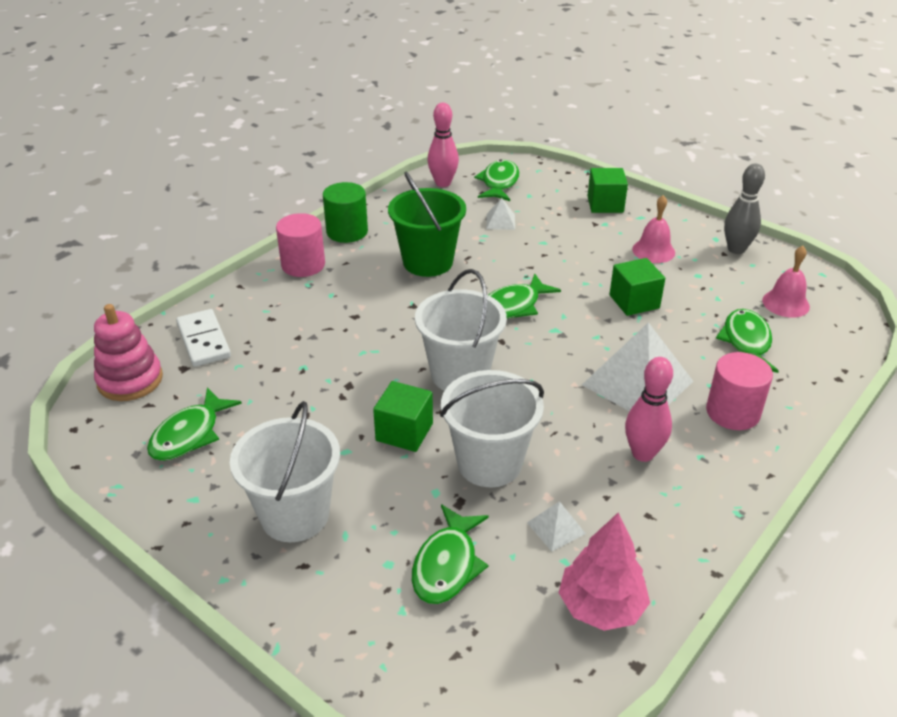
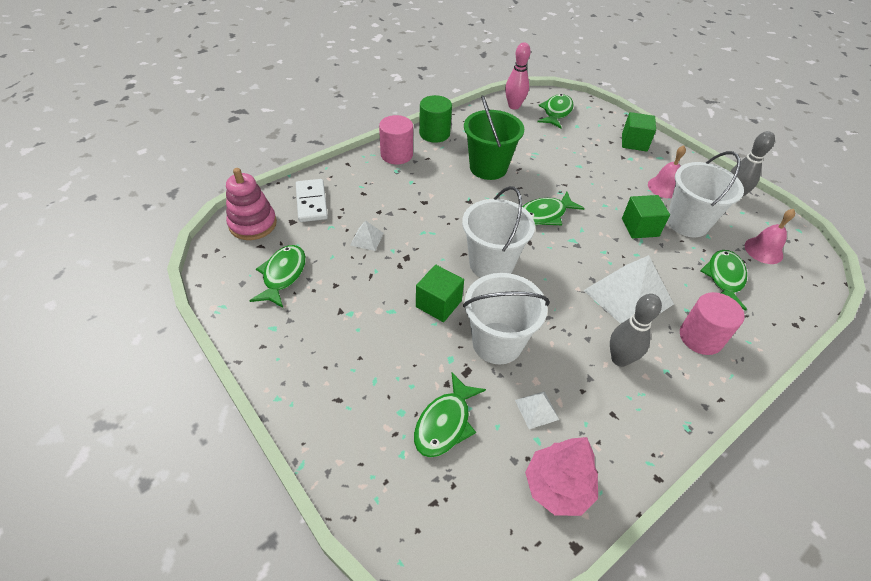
camera: 10 degrees right, 10 degrees up
green fish [147,388,242,461] -> green fish turned 150 degrees clockwise [249,245,306,308]
white bucket [230,401,340,542] -> white bucket moved to [667,151,744,237]
white pyramid [486,198,515,230] -> white pyramid moved to [350,220,384,251]
pink bowling pin [625,357,673,462] -> grey bowling pin [610,294,662,367]

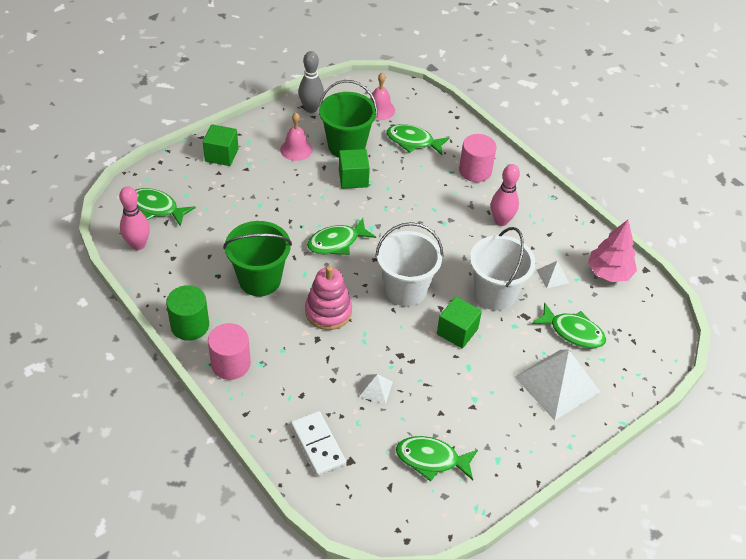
camera: 90 degrees left, 0 degrees up
pink stacking toy [226,168,277,240] -> pink stacking toy moved to [305,266,352,330]
white domino [296,179,328,222] -> white domino turned 75 degrees clockwise [291,411,346,476]
green fish [522,192,585,225] -> green fish turned 90 degrees clockwise [307,218,376,255]
white pyramid [583,255,674,324] -> white pyramid moved to [515,350,600,421]
grey bowling pin [610,294,662,367] -> pink bowling pin [491,164,520,226]
white bucket [667,151,744,237] -> green bucket [319,80,378,158]

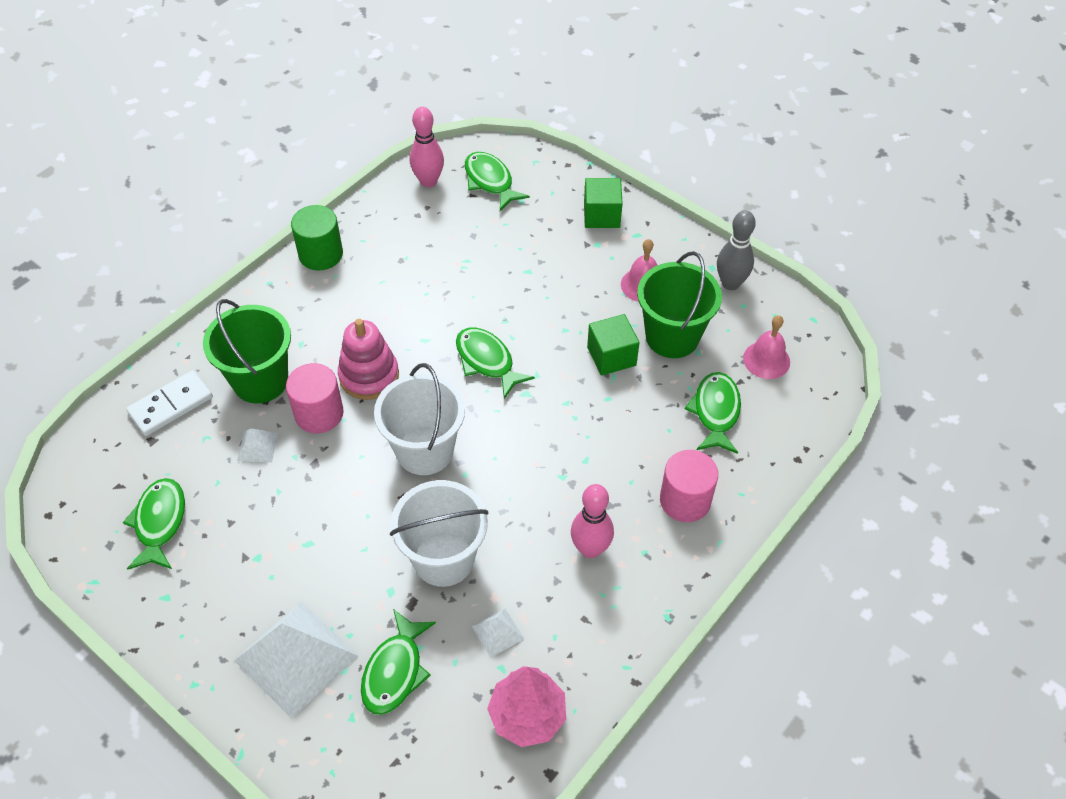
camera: 80 degrees right, 5 degrees up
green fish [135,188,196,227] -> green fish turned 45 degrees counterclockwise [465,152,530,211]
pink cylinder [208,323,251,380] -> pink cylinder moved to [286,363,344,433]
green bucket [223,221,292,296] -> green bucket moved to [203,299,291,403]
green cube [437,296,482,349] -> none

